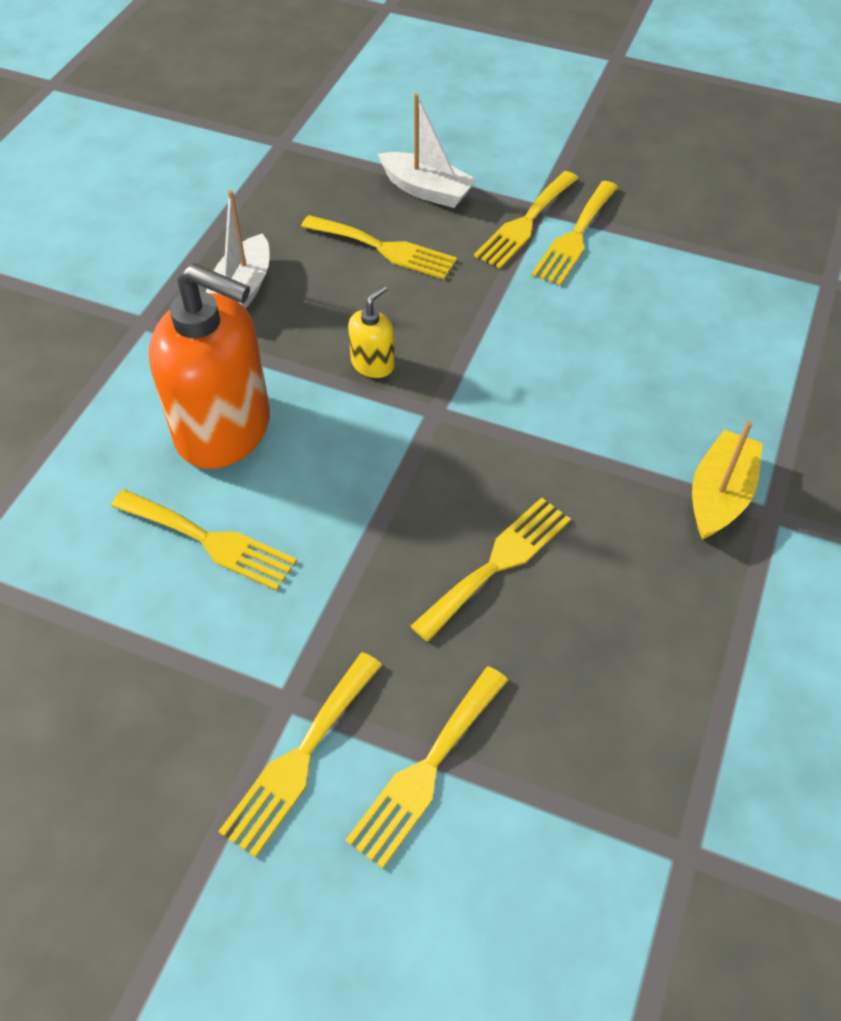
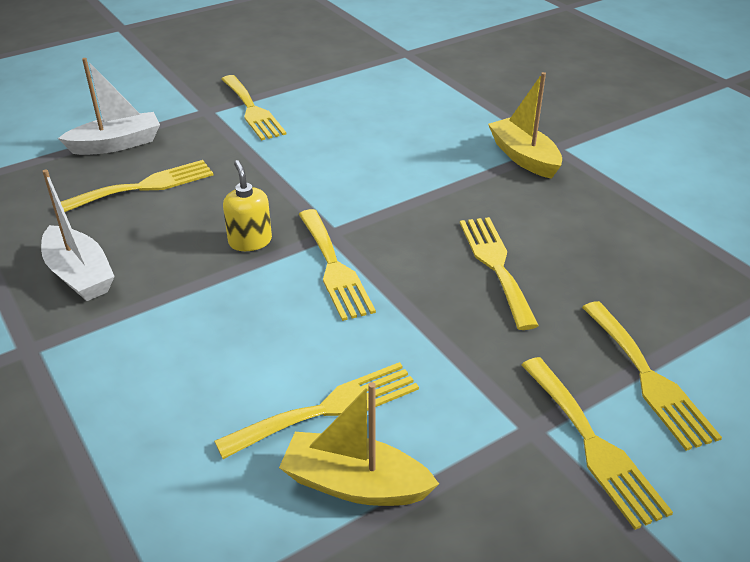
camera: 55 degrees left, 15 degrees down
orange soap dispenser [149,263,270,469] -> none
yellow fork [474,171,579,269] -> yellow fork moved to [298,209,376,321]
none -> yellow boat [279,382,439,506]

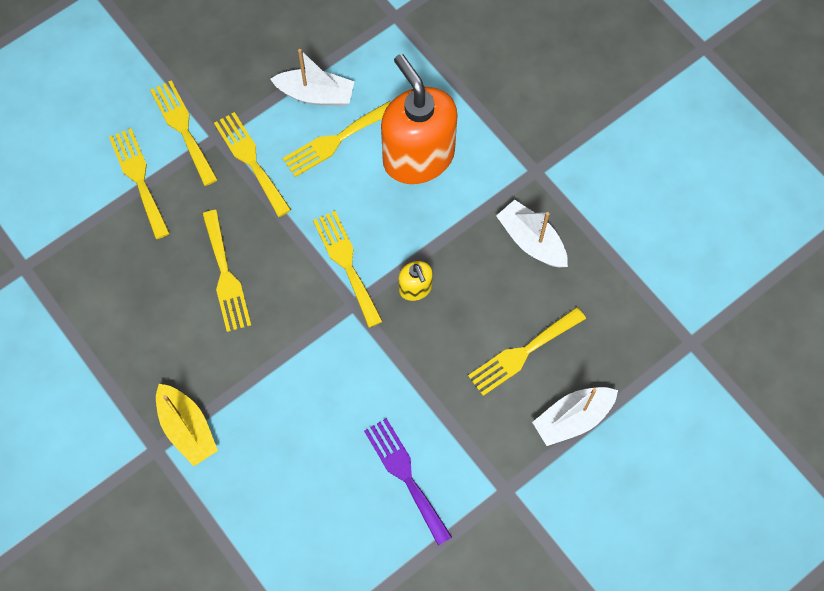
camera: 175 degrees right, 30 degrees up
yellow fork [221,75,286,141] -> yellow fork moved to [214,112,291,217]
yellow boat [279,382,439,506] -> white boat [270,49,355,106]
none -> purple fork [364,418,452,546]
none -> orange soap dispenser [381,54,458,184]

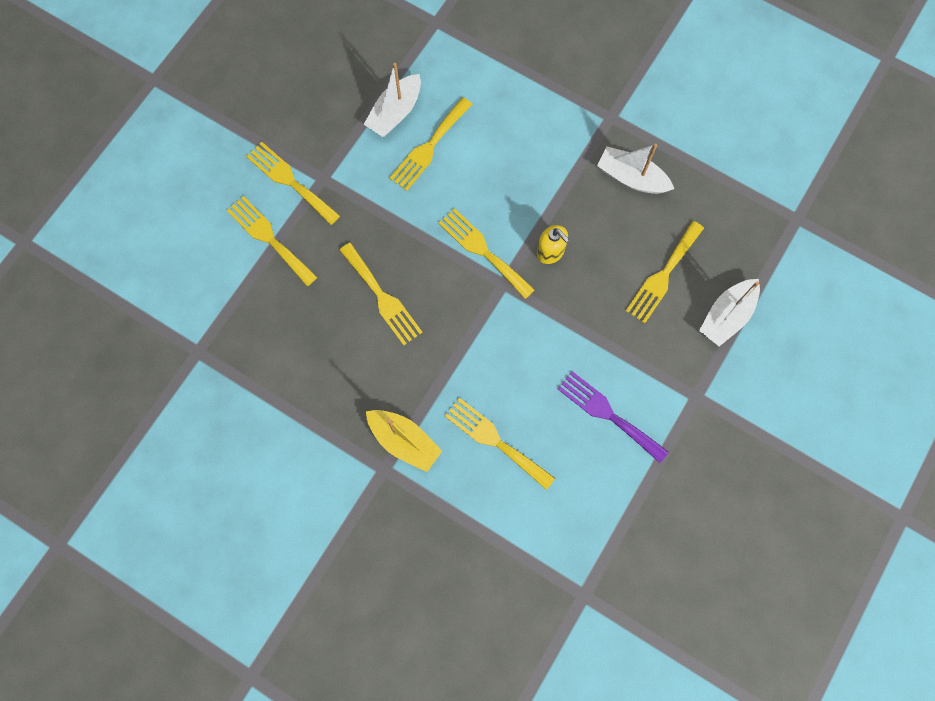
camera: 20 degrees left, 5 degrees up
yellow fork [214,112,291,217] -> yellow fork moved to [445,398,555,490]
white boat [270,49,355,106] -> white boat turned 135 degrees clockwise [364,63,421,137]
orange soap dispenser [381,54,458,184] -> none

